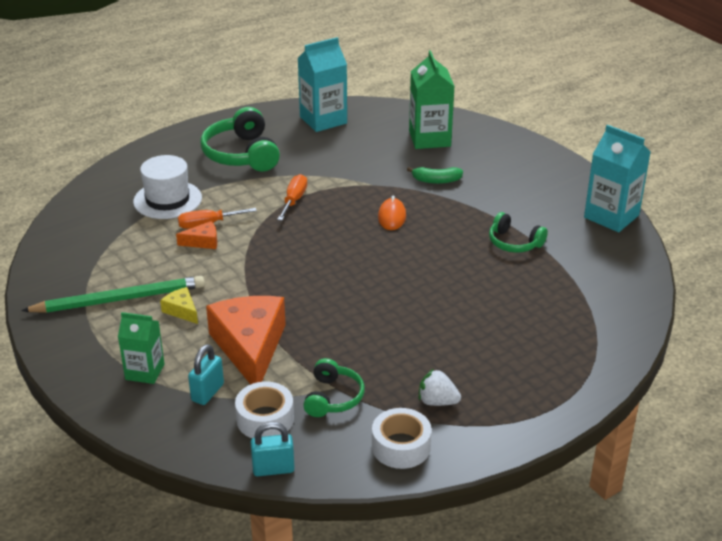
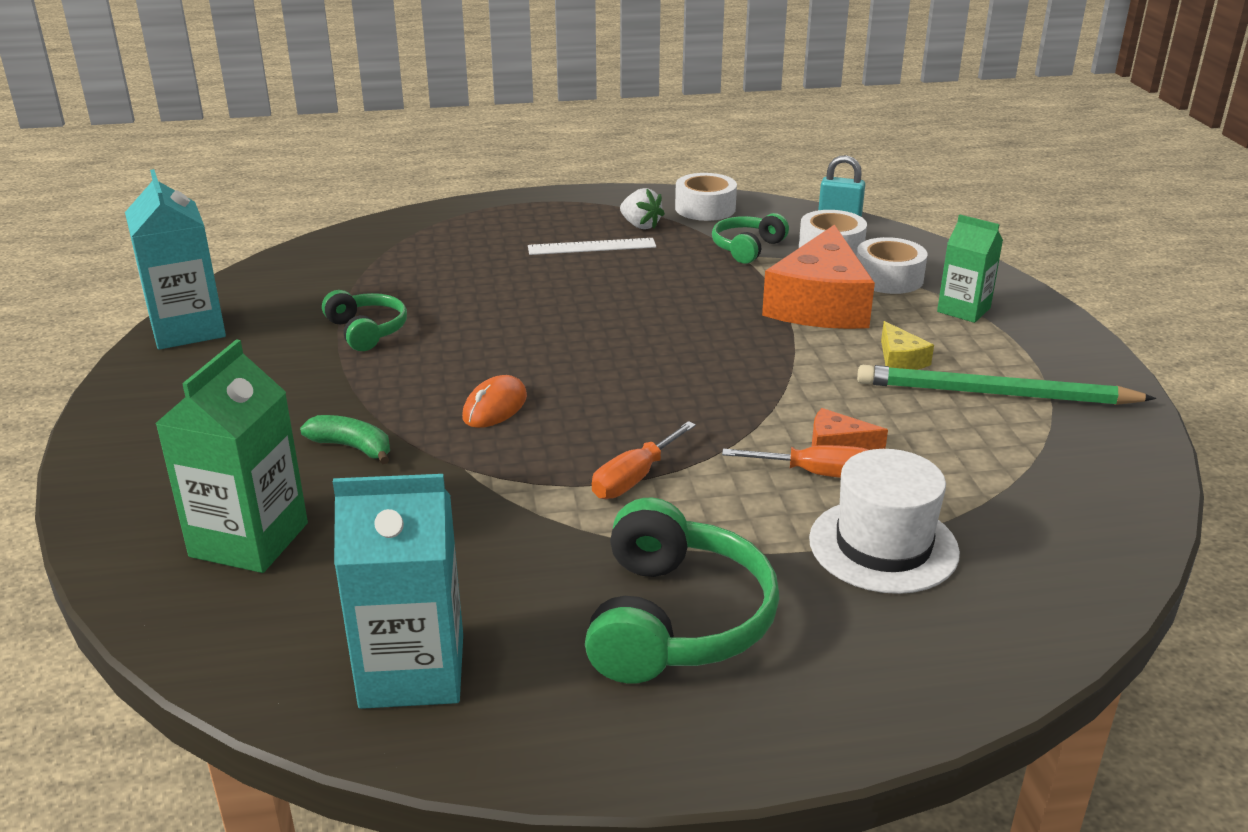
camera: 155 degrees left, 5 degrees down
turquoise padlock [188,344,224,405] -> white tape [857,237,927,294]
none -> white ruler [528,238,656,255]

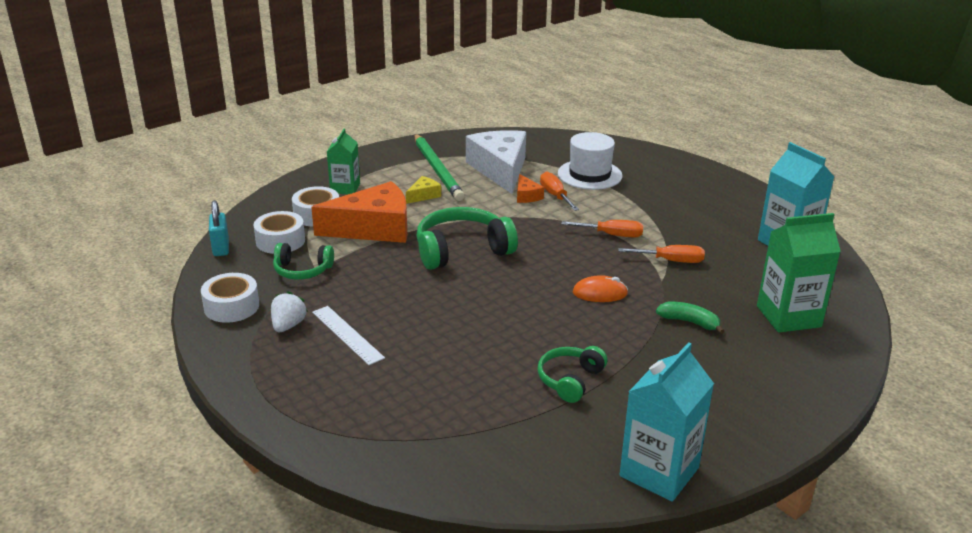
camera: 120 degrees left, 0 degrees up
green banana [300,415,390,464] -> green banana turned 120 degrees clockwise [656,302,724,334]
green headphones [585,498,780,683] -> green headphones moved to [416,207,518,270]
none -> white cheese [466,130,526,194]
none -> orange screwdriver [618,245,705,263]

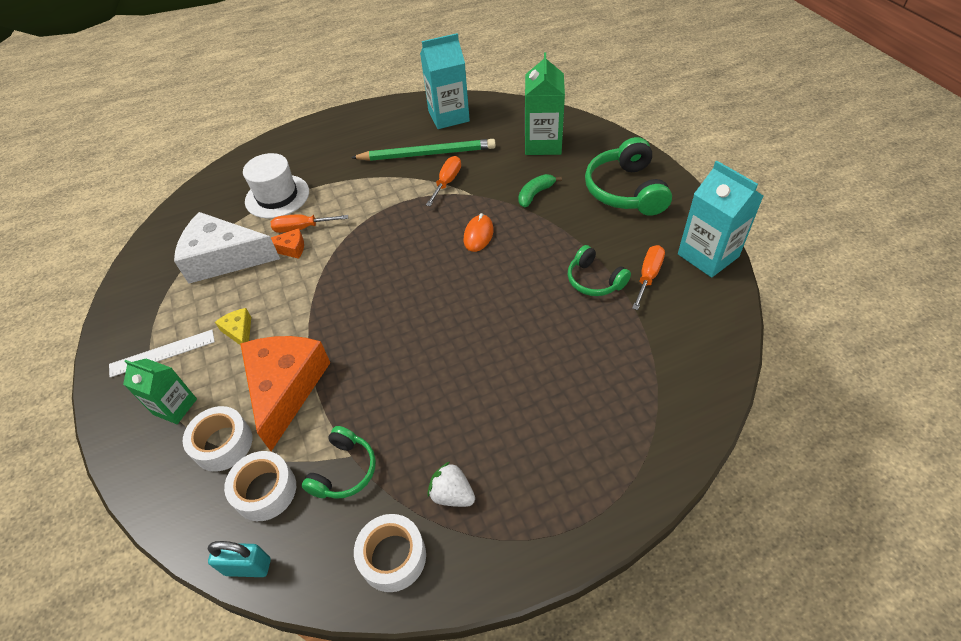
camera: 70 degrees left, 20 degrees up
white ruler [312,306,385,365] -> white ruler moved to [109,330,215,378]
green pencil [414,134,465,201] -> green pencil moved to [351,139,496,161]
green headphones [416,207,518,270] -> green headphones moved to [585,137,672,216]
orange screwdriver [561,220,643,238] -> orange screwdriver moved to [632,245,665,310]

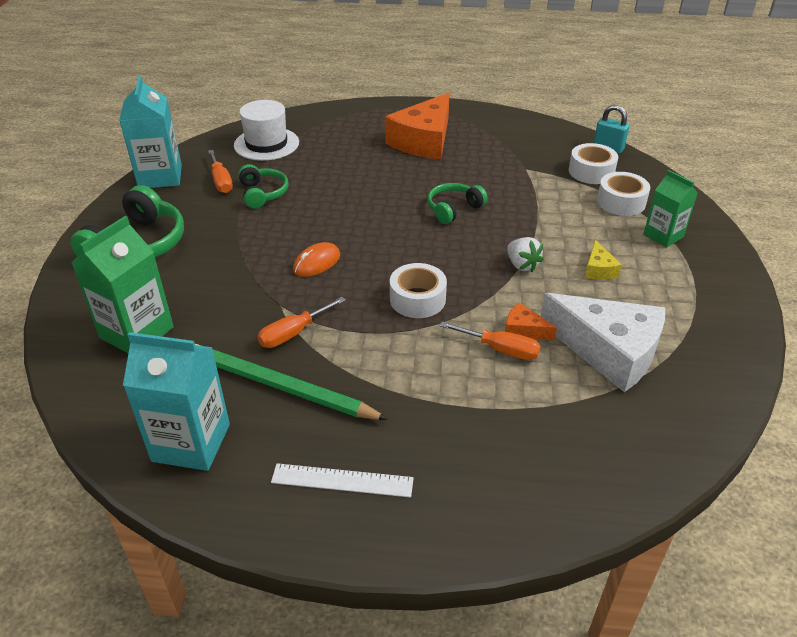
camera: 155 degrees left, 10 degrees down
white ruler [109,330,215,378] -> white ruler moved to [271,463,414,498]
orange cheese [240,336,330,451] -> orange cheese moved to [385,93,450,159]
white hat [243,153,309,218] -> white hat moved to [234,100,299,161]
green headphones [302,426,376,499] -> green headphones moved to [427,183,488,224]
white tape [354,514,426,592] -> white tape moved to [390,263,447,318]
white strawberry [428,462,475,507] -> white strawberry moved to [507,237,544,272]
green banana [518,174,562,207] -> none
orange screwdriver [632,245,665,310] -> orange screwdriver turned 75 degrees counterclockwise [208,150,233,193]

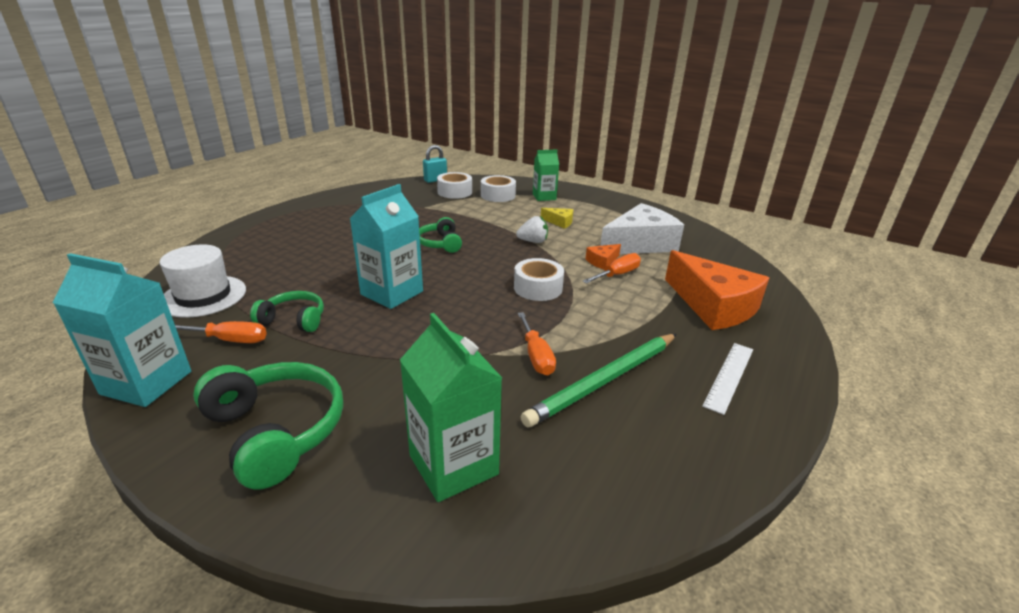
camera: 65 degrees left, 10 degrees down
turquoise carton [123,332,230,471] -> turquoise carton moved to [350,184,423,309]
orange mouse [293,242,340,277] -> none
orange cheese [385,93,450,159] -> orange cheese moved to [665,250,769,330]

